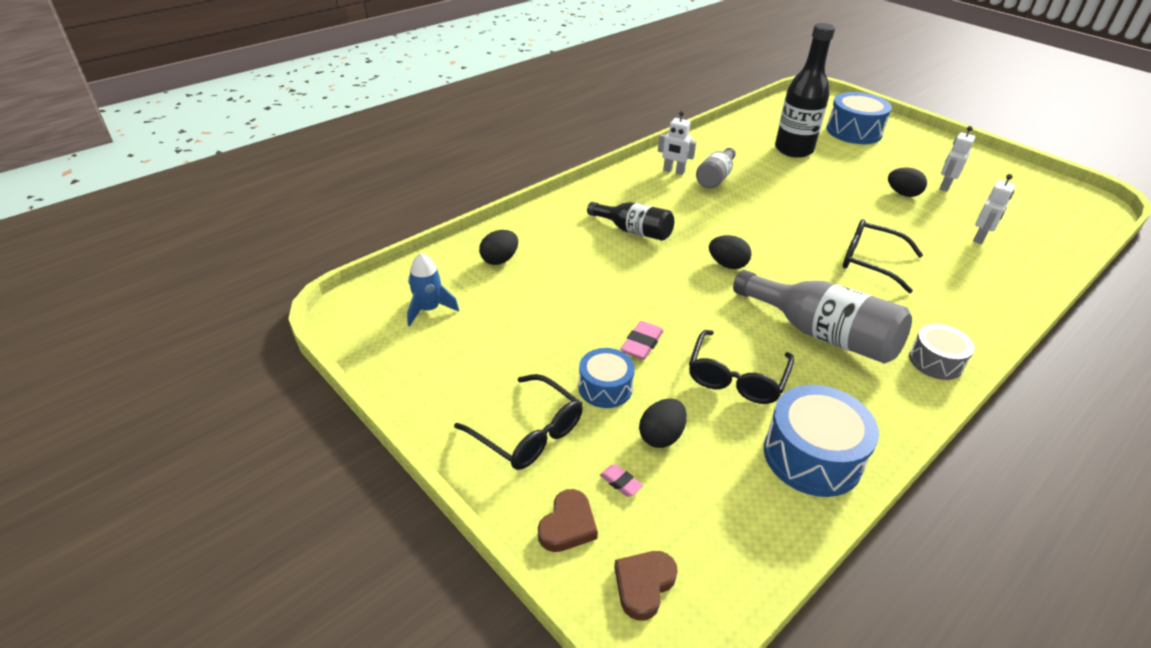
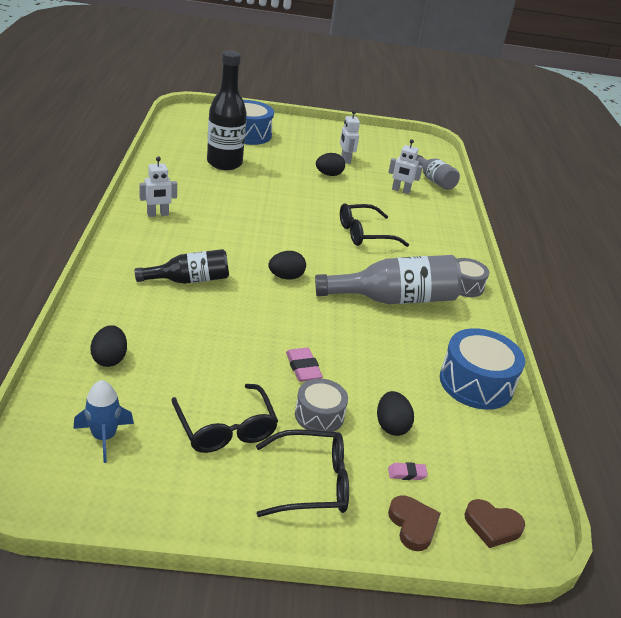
camera: 50 degrees left, 5 degrees down
blue drum [578,348,635,408] -> grey drum [295,379,348,432]
brown heart [614,551,678,621] -> brown heart turned 60 degrees counterclockwise [465,499,525,548]
black glasses [689,330,794,404] -> black glasses moved to [171,384,278,453]
grey bottle [696,148,736,189] -> grey bottle moved to [416,155,460,190]
white robot [973,174,1015,244] -> white robot turned 120 degrees clockwise [388,139,423,194]

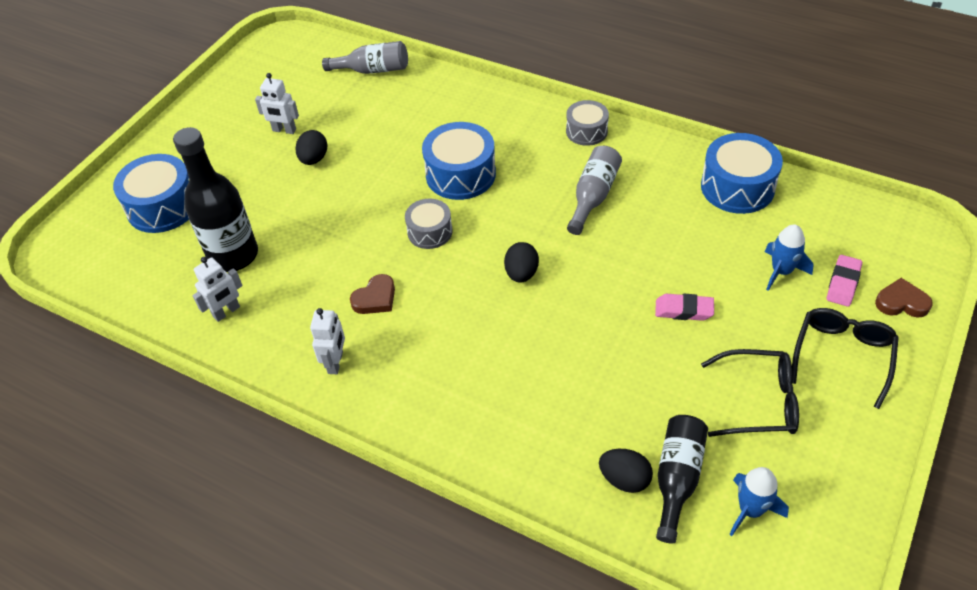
camera: 55 degrees left, 15 degrees up
black bottle [135,249,229,284] -> black bottle moved to [656,415,708,543]
grey drum [295,379,348,432] -> grey drum moved to [405,198,452,249]
grey bottle [315,255,462,304] -> grey bottle [567,146,622,235], size x0.63
black glasses [340,203,409,247] -> blue drum [422,122,496,200]
black egg [377,391,414,436] -> blue rocket [765,224,814,291]
white robot [388,139,423,194] -> white robot moved to [193,257,243,322]
pink eraser [388,462,428,480] -> pink eraser [827,255,862,307], size x1.63
brown heart [465,499,525,548] -> brown heart moved to [350,274,395,314]

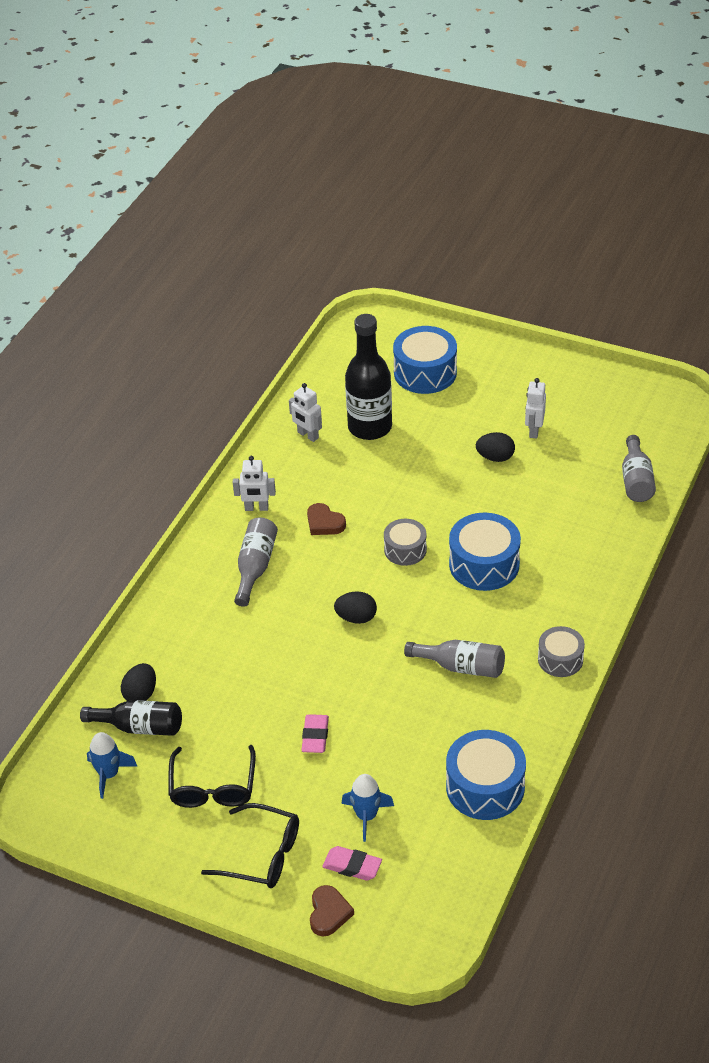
camera: 85 degrees right, 5 degrees down
none -> grey bottle [234,518,278,607]

